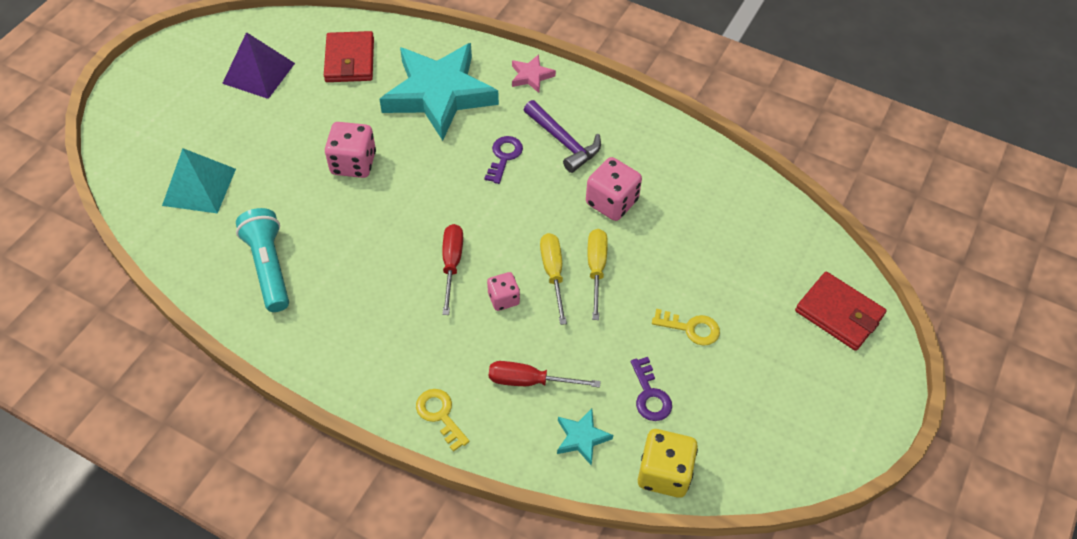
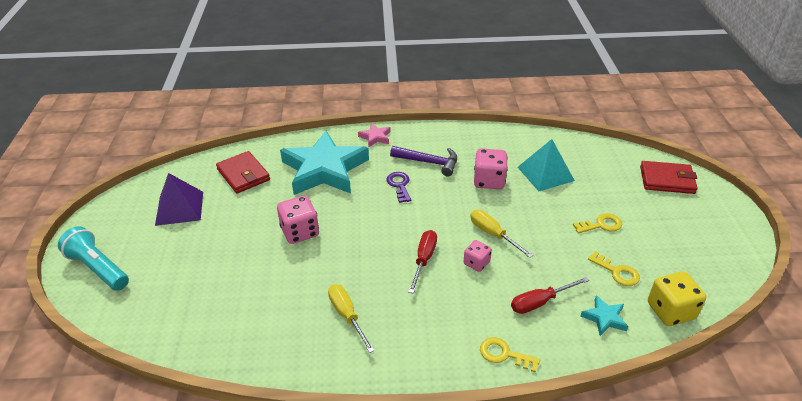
camera: 30 degrees left, 15 degrees down
turquoise pyramid [162,148,236,214] -> turquoise pyramid moved to [517,139,575,191]
turquoise flashlight [236,208,289,312] -> turquoise flashlight moved to [58,226,129,291]
red screwdriver [442,224,463,315] -> red screwdriver turned 45 degrees clockwise [408,230,437,294]
yellow screwdriver [588,229,608,320] -> yellow screwdriver moved to [328,284,375,353]
purple key [631,357,672,421] -> yellow key [588,251,640,286]

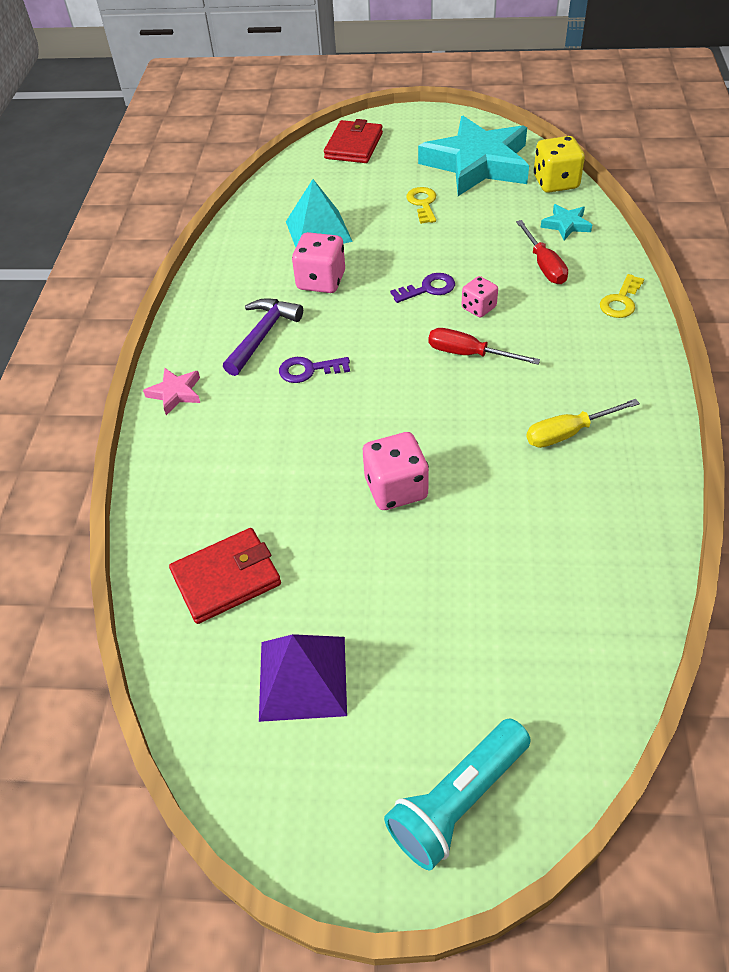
camera: 80 degrees left, 10 degrees up
turquoise star [280,131,369,195] -> turquoise star moved to [418,116,529,196]
yellow screwdriver [470,210,533,258] -> purple key [390,273,455,303]
yellow key [588,251,640,286] -> none

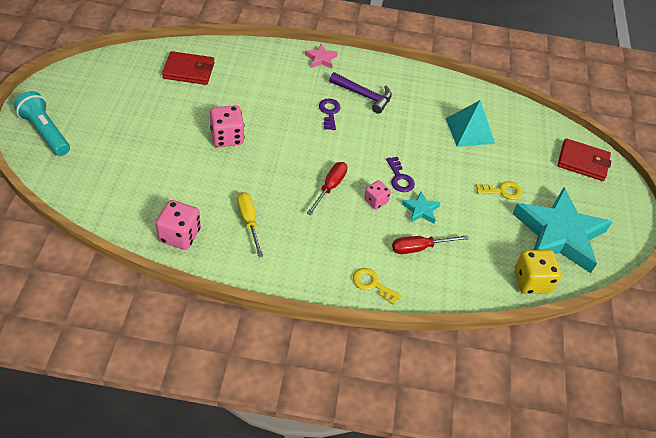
camera: 85 degrees right, 0 degrees up
red wallet [169,528,281,624] -> red wallet turned 60 degrees counterclockwise [162,51,215,85]
purple pyramid [259,634,347,722] -> none
pink dice [292,232,345,293] -> pink dice moved to [156,200,201,250]
turquoise star [541,204,592,240] -> turquoise star moved to [402,191,441,223]

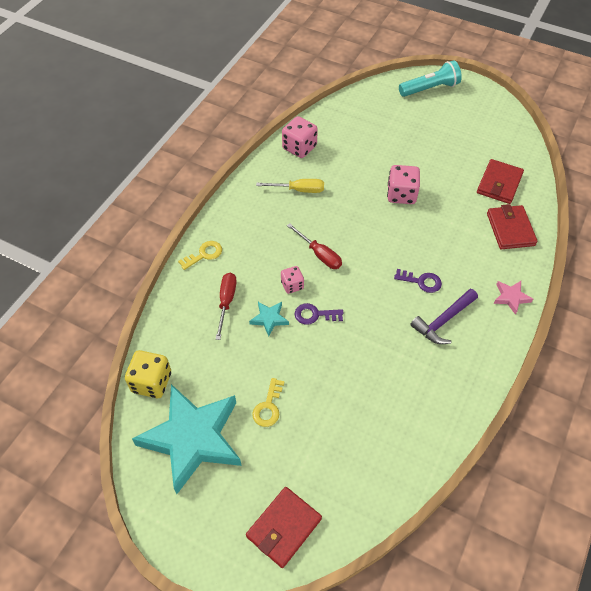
camera: 115 degrees right, 5 degrees up
turquoise pyramid [446,100,495,147] -> none
none -> red wallet [487,204,538,249]

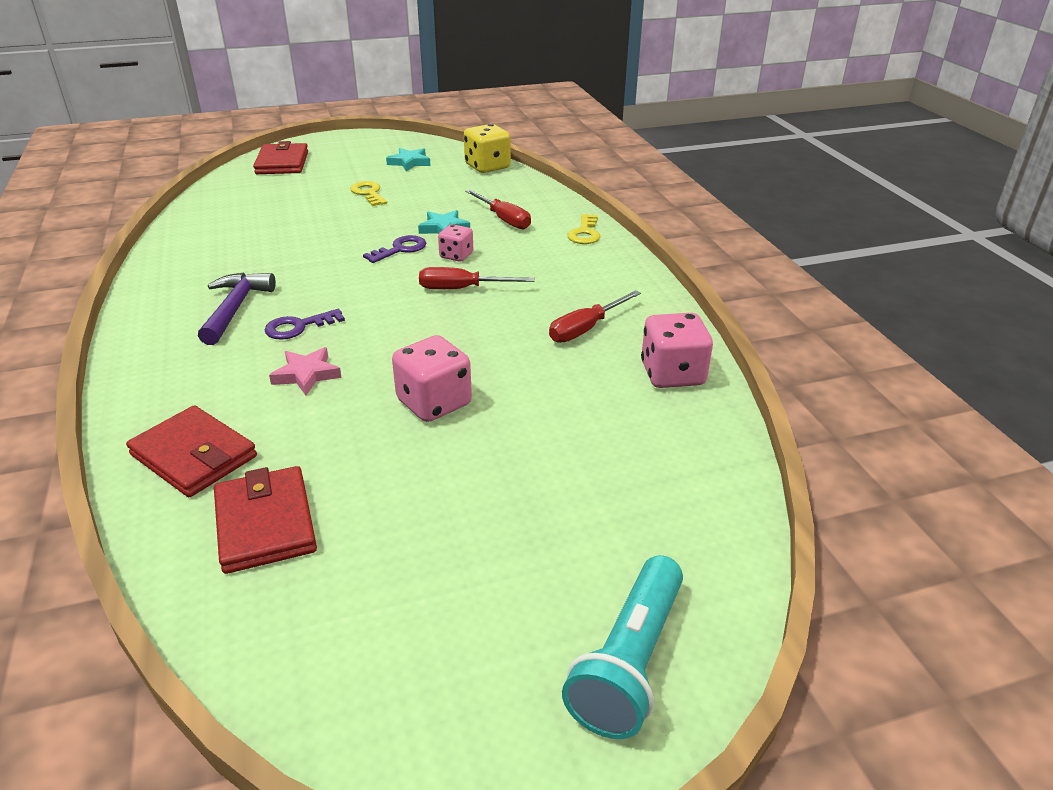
camera: 135 degrees right, 20 degrees down
turquoise star [132,384,242,494] -> turquoise star [386,148,431,171], size x0.40
yellow screwdriver [256,179,324,193] -> red screwdriver [549,290,641,343]
pink star [493,281,533,315] -> pink star moved to [269,347,342,395]

